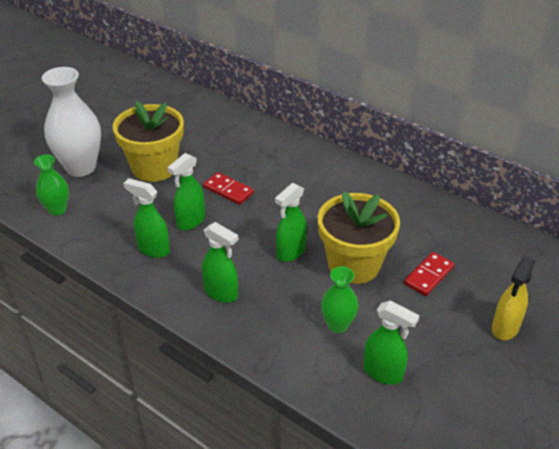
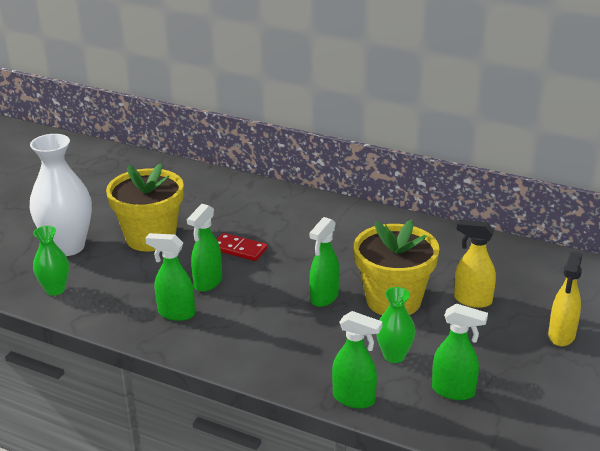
camera: 10 degrees left, 10 degrees down
green spray bottle [202,222,238,303] -> green spray bottle moved to [332,311,383,409]
red domino [404,252,454,296] -> yellow spray bottle [454,220,496,308]

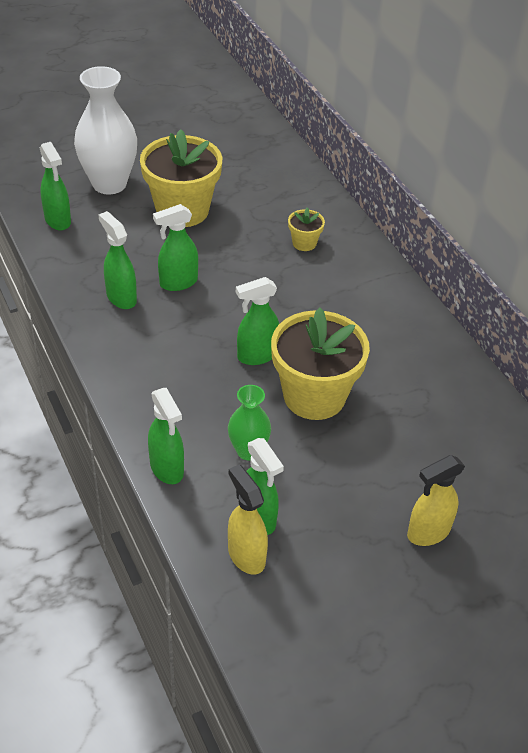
camera: 35 degrees right, 15 degrees up
green vase [33,226,69,296] -> green spray bottle [40,142,71,231]
red domino [216,233,267,261] -> none
yellow spray bottle [454,220,496,308] -> yellow spray bottle moved to [228,464,268,575]
none -> yellow flower pot [288,208,325,251]

